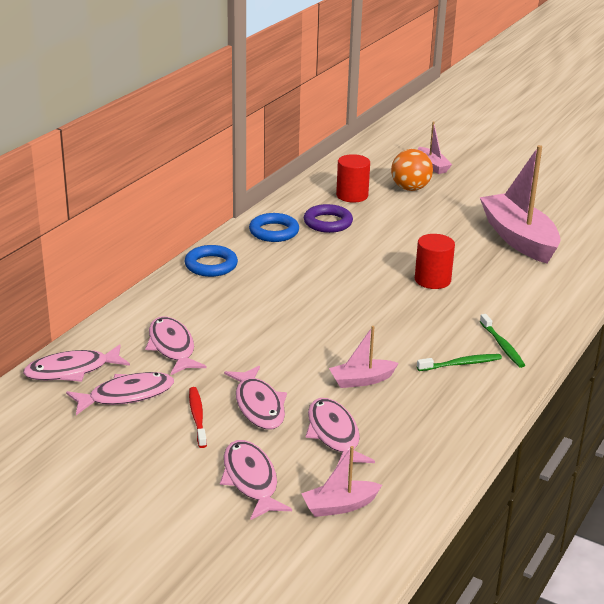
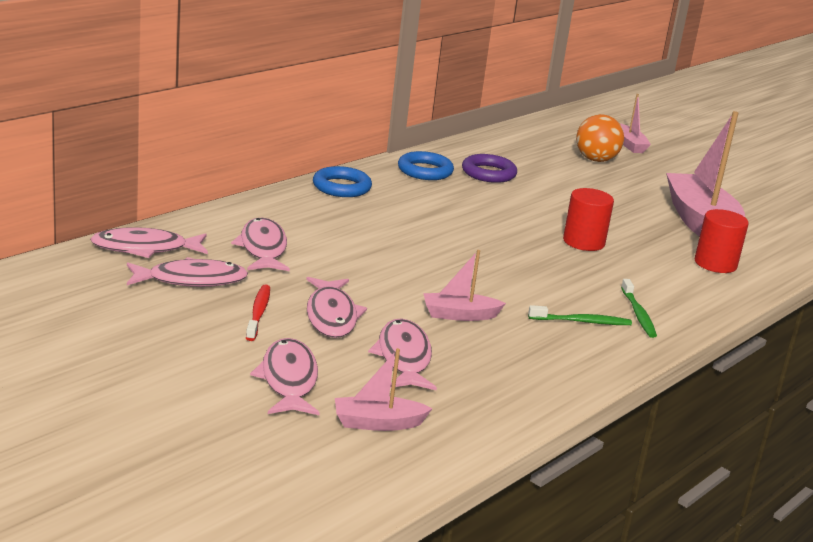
camera: 10 degrees right, 5 degrees down
red cylinder [336,154,370,203] -> red cylinder moved to [695,209,749,273]

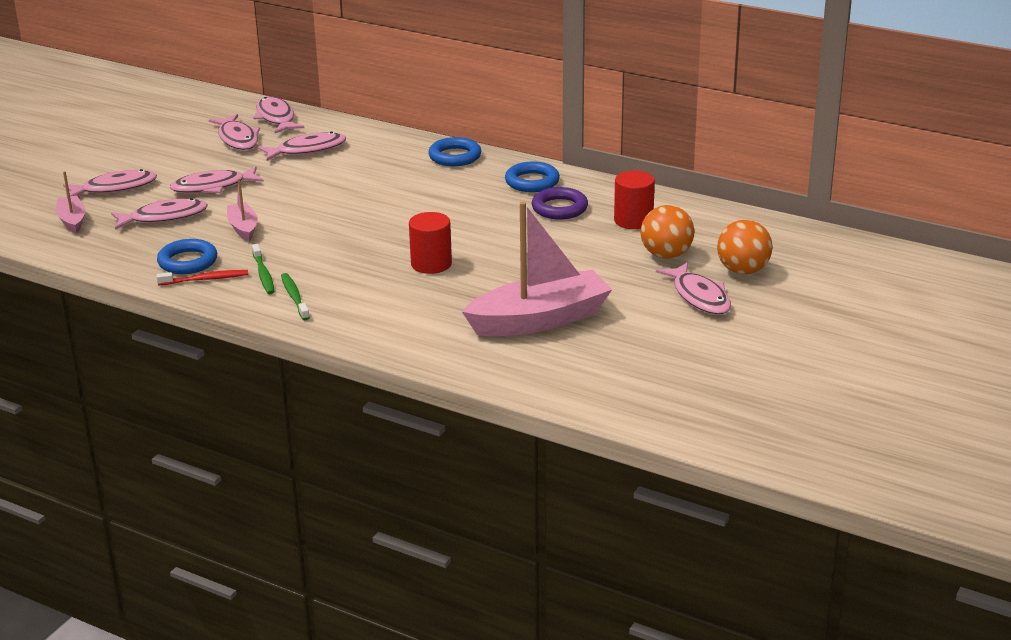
camera: 80 degrees right, 5 degrees up
red toothbrush [246,285,270,341] -> red toothbrush moved to [156,270,248,286]
pink boat [620,94,651,153] -> orange ball [717,220,772,274]
green toothbrush [621,279,657,338] -> green toothbrush turned 90 degrees clockwise [281,273,310,320]
red cylinder [695,209,749,273] -> red cylinder moved to [614,171,655,229]
none -> blue ring [157,239,217,274]
none -> pink fish [656,262,731,315]

